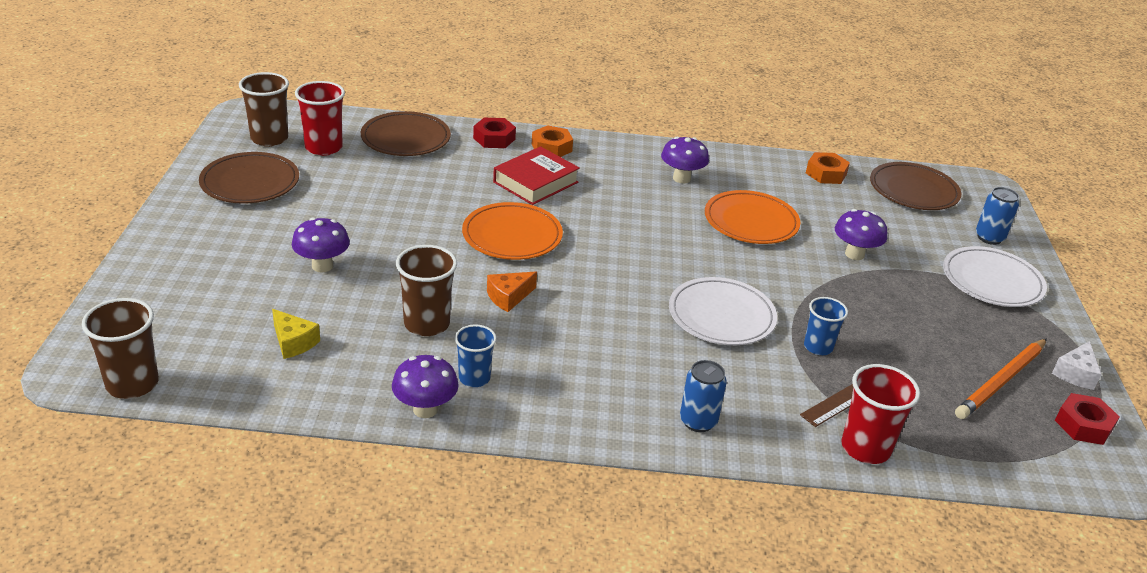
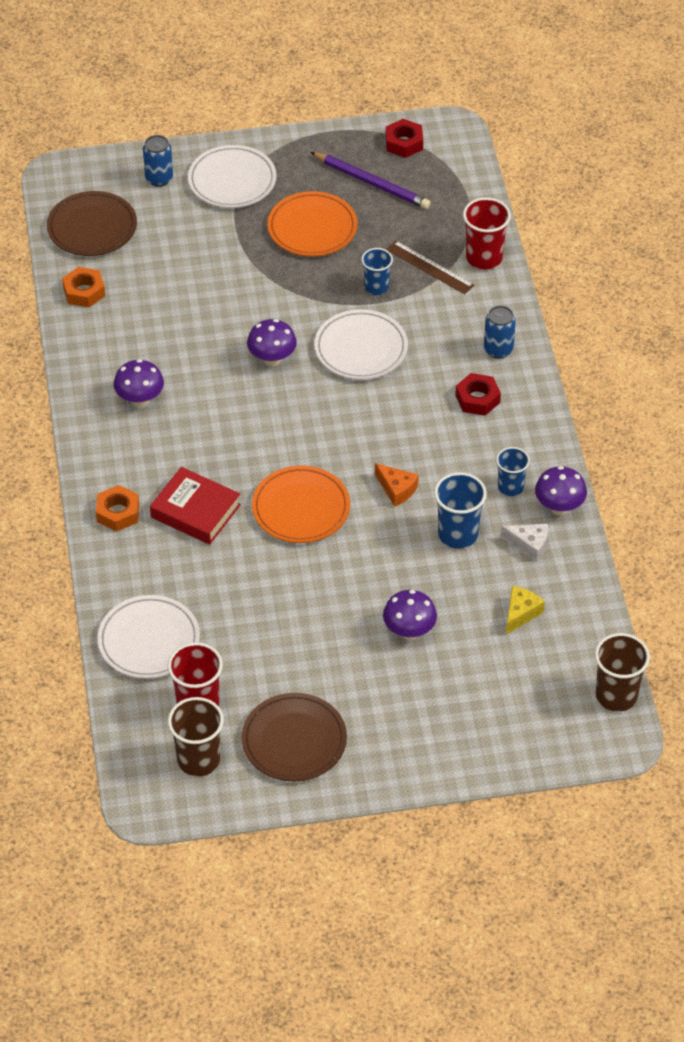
camera: 100 degrees left, 15 degrees up
brown plate [361,111,451,156] -> white plate [97,595,200,679]
brown cup [396,245,457,336] -> blue cup [434,472,487,549]
red nut [473,118,516,148] -> red nut moved to [455,373,501,416]
orange plate [705,190,800,244] -> orange plate moved to [267,191,357,256]
purple mushroom [835,209,887,260] -> purple mushroom moved to [247,319,297,366]
orange pencil [955,339,1047,419] -> purple pencil [311,152,431,209]
white cheese [1052,341,1101,390] -> white cheese moved to [501,523,548,562]

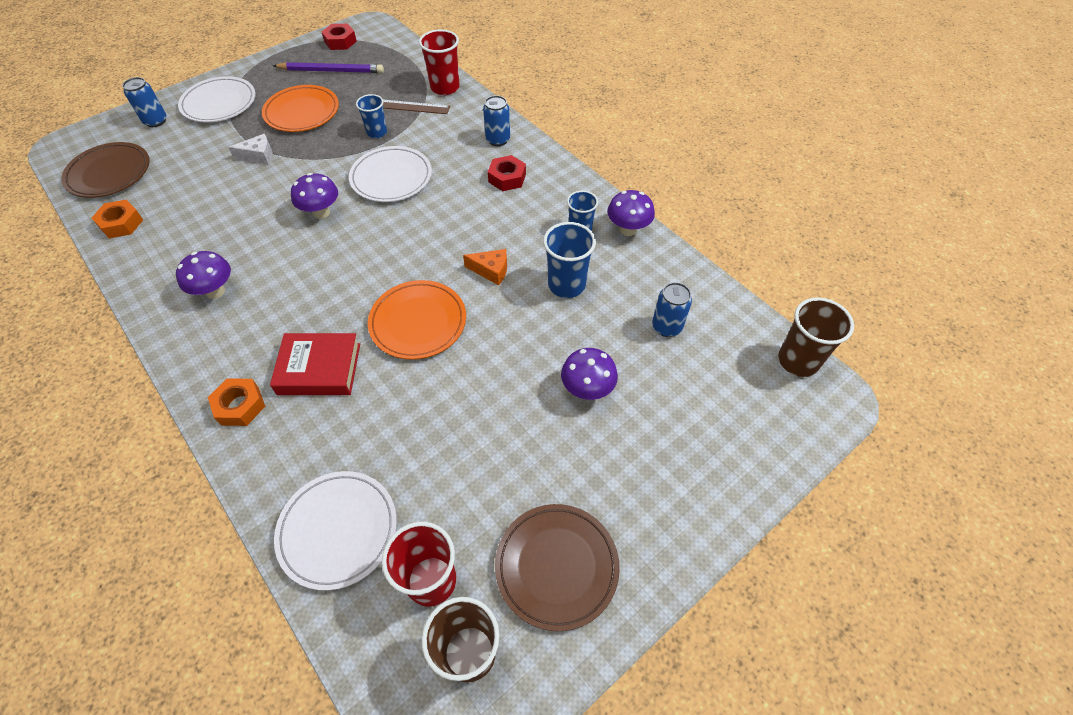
camera: 30 degrees left, 5 degrees up
white cheese [501,523,548,562] -> white cheese moved to [228,134,272,165]
yellow cheese [506,586,545,634] -> blue can [652,282,692,337]

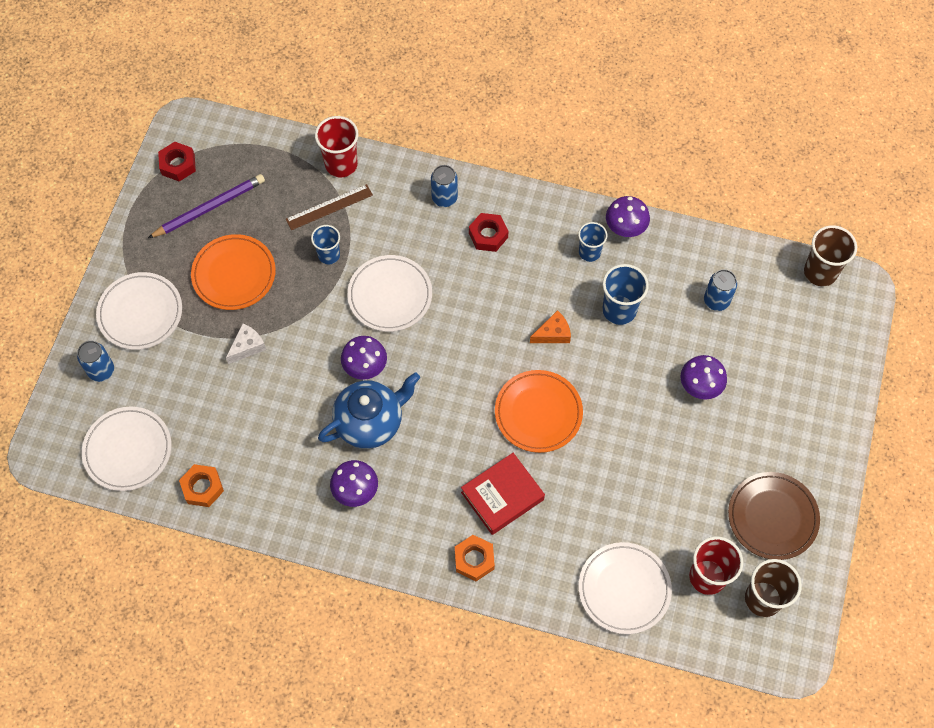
camera: 35 degrees left, 10 degrees up
brown plate [61,142,150,198] -> white plate [82,407,172,491]
none -> blue teapot [318,372,420,449]

